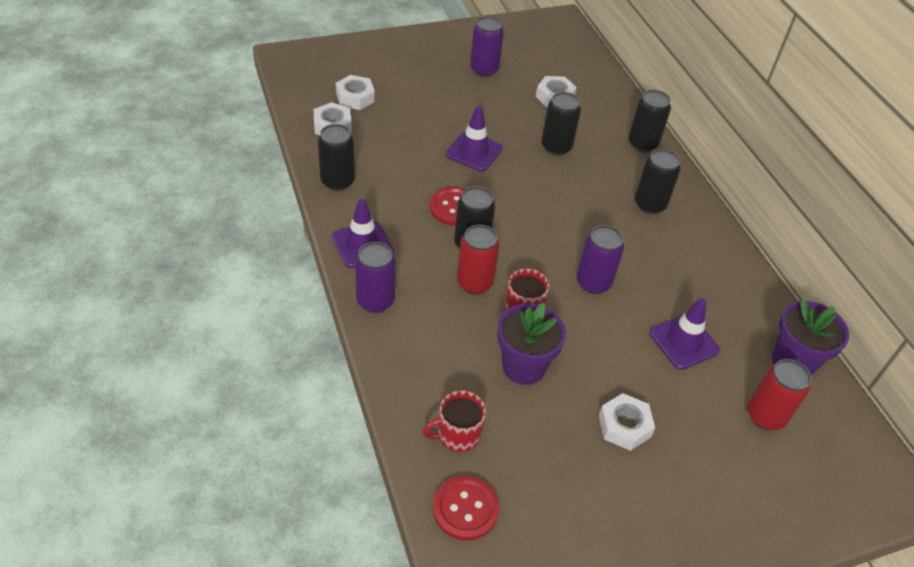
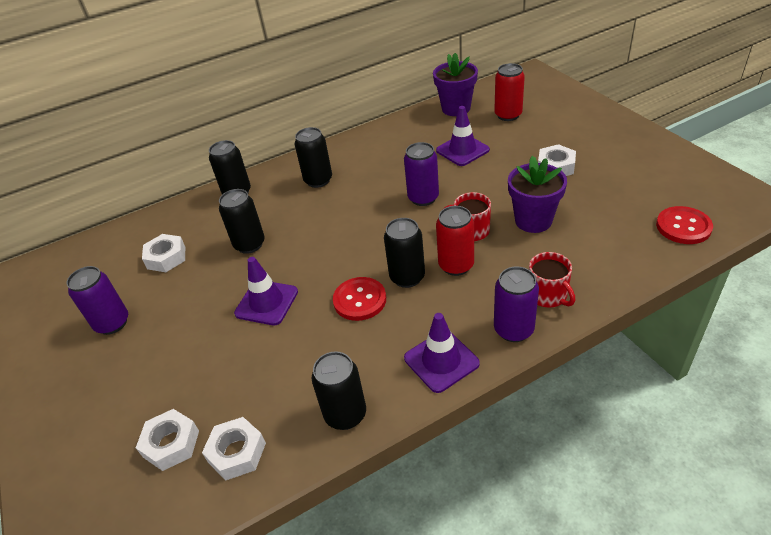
camera: 90 degrees left, 5 degrees down
red mug [423,390,486,452] -> red mug moved to [529,252,575,308]

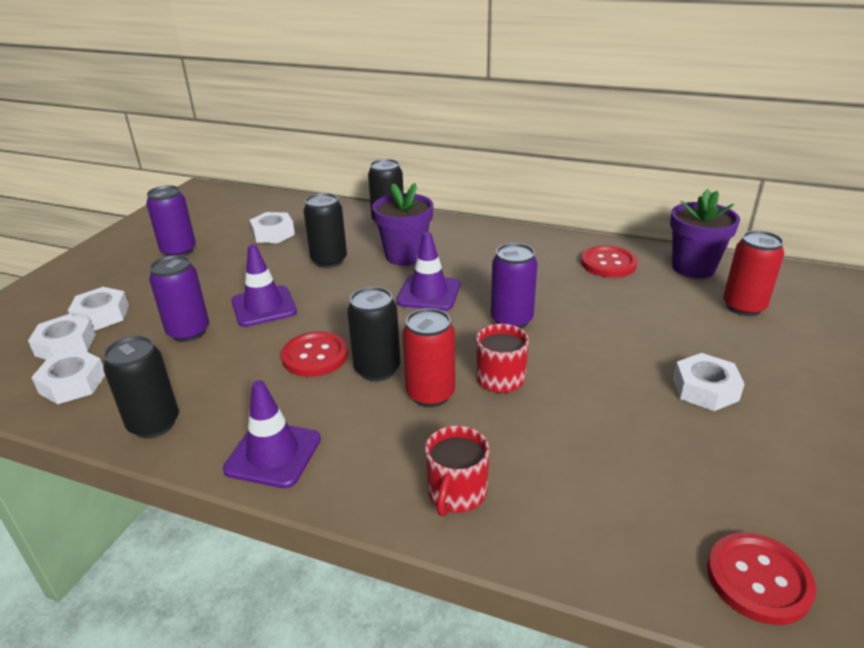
camera: 45 degrees right, 10 degrees down
black can [295,127,332,188] -> none
purple traffic cone [436,106,490,166] -> purple traffic cone moved to [396,232,460,311]
purple can [494,266,539,342] -> purple can moved to [149,255,209,342]
purple flower pot [508,156,567,233] -> purple flower pot moved to [372,183,433,266]
none -> white nut [68,287,129,331]
none -> red button [581,246,637,278]

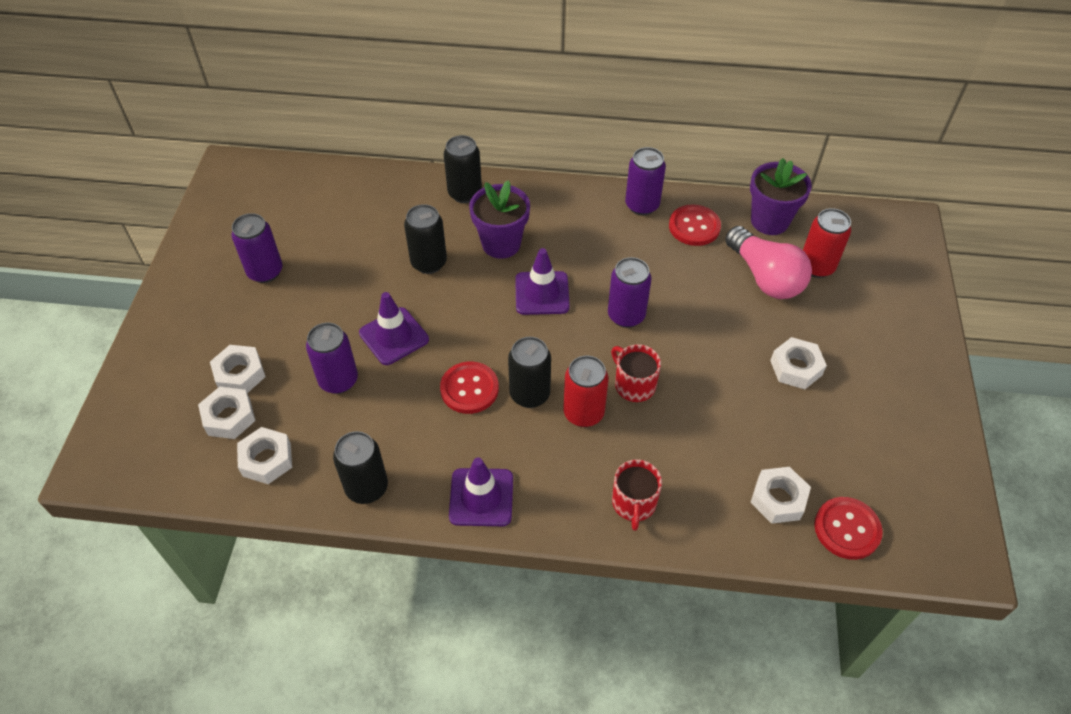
camera: 15 degrees left, 20 degrees up
white nut [249,212,295,243] -> white nut moved to [750,467,811,524]
none -> purple can [625,147,666,215]
none -> pink light bulb [725,226,812,299]

